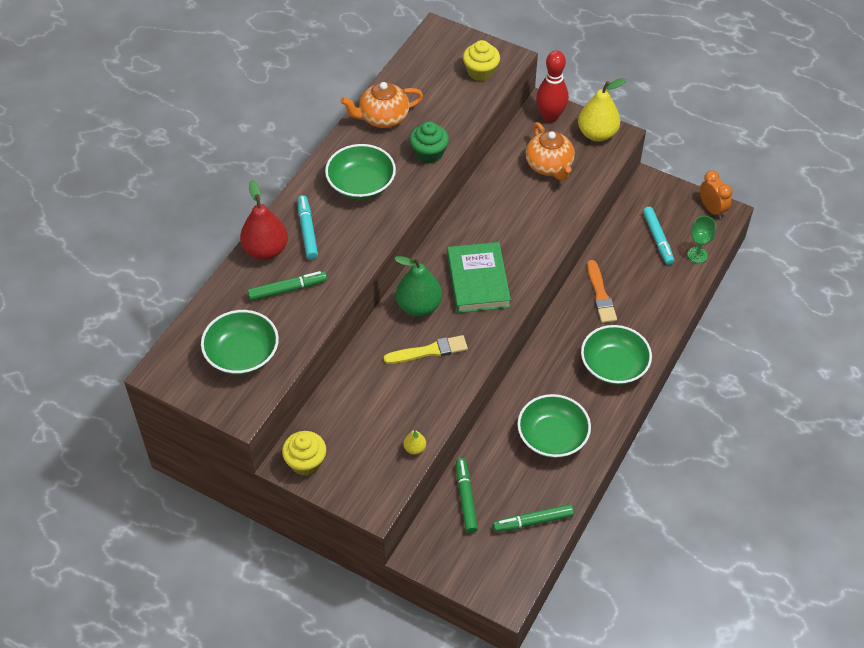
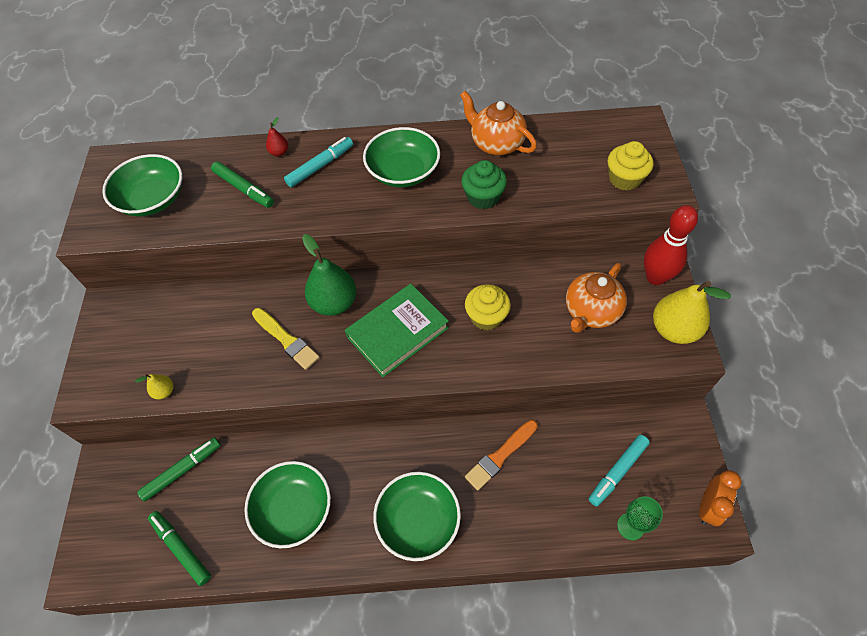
camera: 60 degrees right, 5 degrees up
red pear [240,180,288,260] -> red pear [266,117,288,156], size x0.46
yellow cupcake [282,431,326,476] -> yellow cupcake moved to [465,284,511,330]

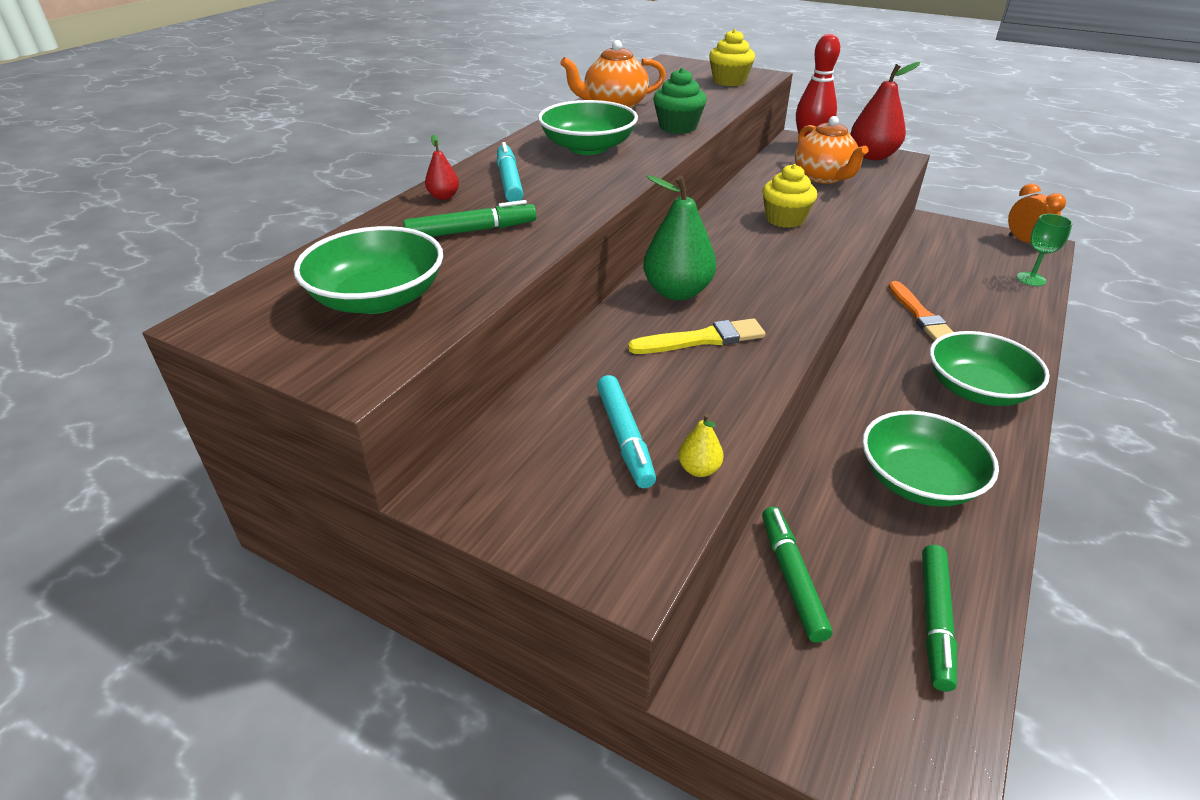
camera: 60 degrees left, 20 degrees down
green marker [148,511,211,586] -> green marker turned 60 degrees counterclockwise [922,545,957,692]
green book [345,284,449,377] -> none
turquoise marker [589,435,650,507] -> turquoise marker moved to [597,375,656,488]
yellow pear [653,281,731,344] -> red pear [850,62,920,160]

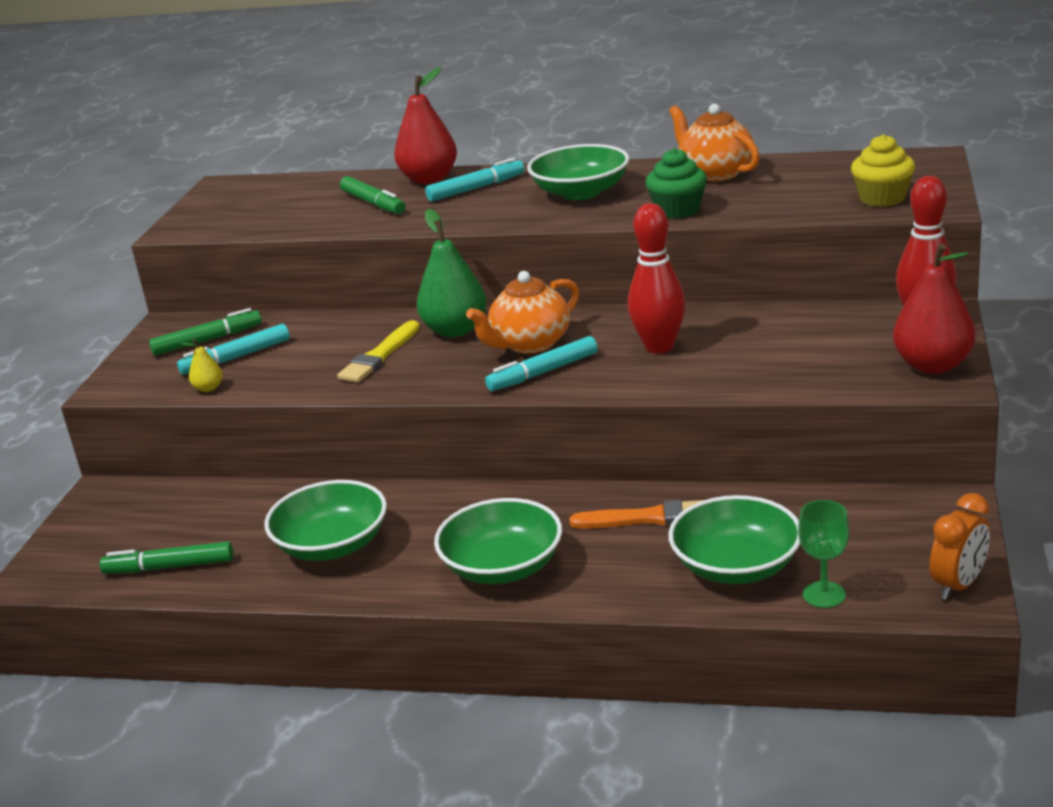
camera: 75 degrees right, 10 degrees down
green bowl [293,226,443,314] -> green bowl moved to [668,495,800,584]
red pear [425,135,459,200] -> red pear [394,67,457,184], size x2.18
yellow brush [628,318,765,354] -> yellow brush turned 60 degrees clockwise [337,320,420,383]
yellow cupcake [762,164,817,228] -> red bowling pin [628,203,686,353]
green marker [762,507,833,643] -> green marker moved to [149,308,262,356]
orange teapot [795,116,869,184] -> orange teapot moved to [466,271,579,354]
orange brush [888,281,953,341] -> orange brush turned 150 degrees counterclockwise [570,500,704,529]
none -> turquoise marker [485,336,598,391]

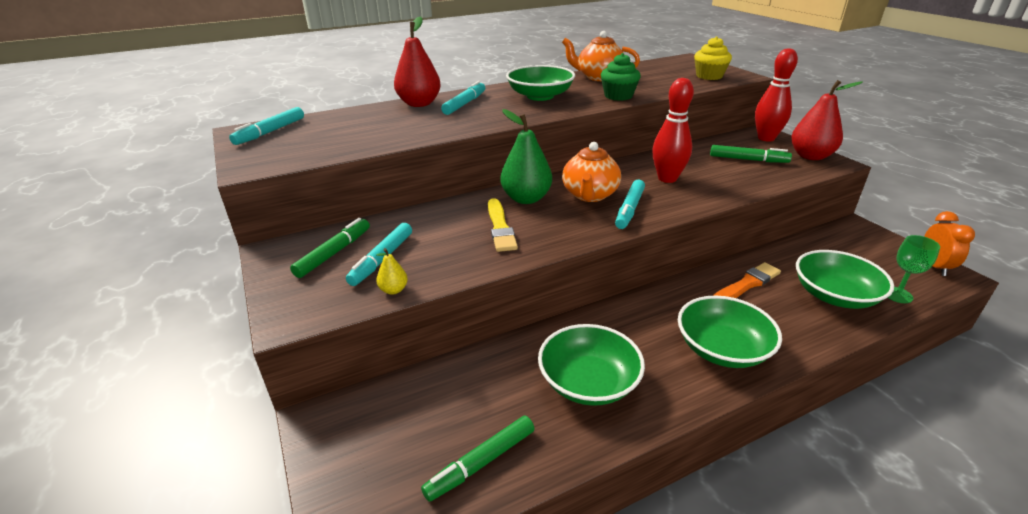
camera: 40 degrees left, 5 degrees up
green marker [340,176,406,214] -> green marker moved to [710,145,792,163]
none -> turquoise marker [229,107,304,145]

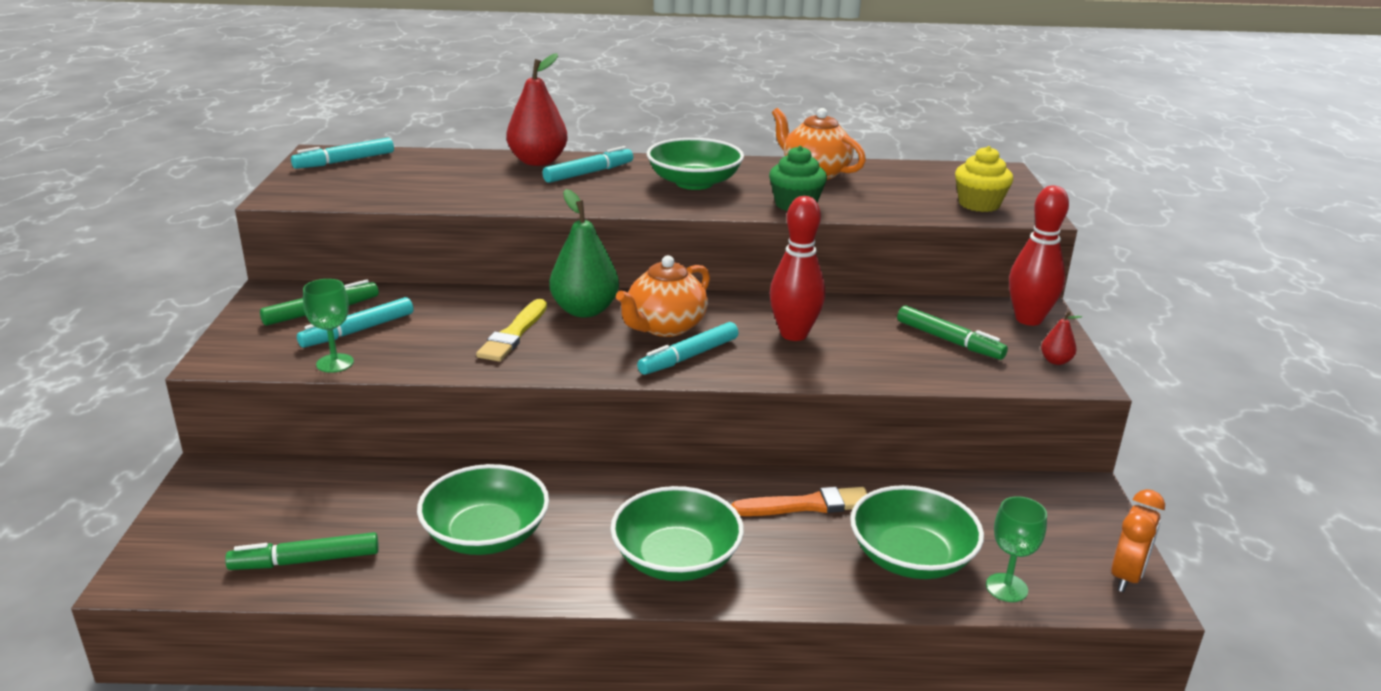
camera: 25 degrees right, 5 degrees down
yellow pear [376,248,408,295] -> green goblet [303,279,354,373]
red pear [791,80,863,160] -> red pear [1041,311,1082,365], size x0.46

